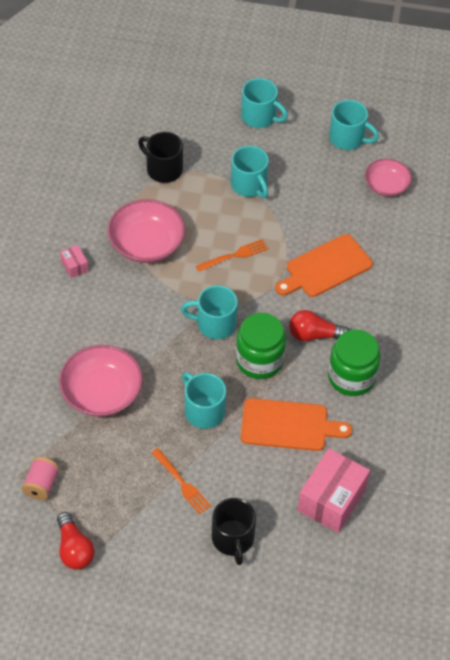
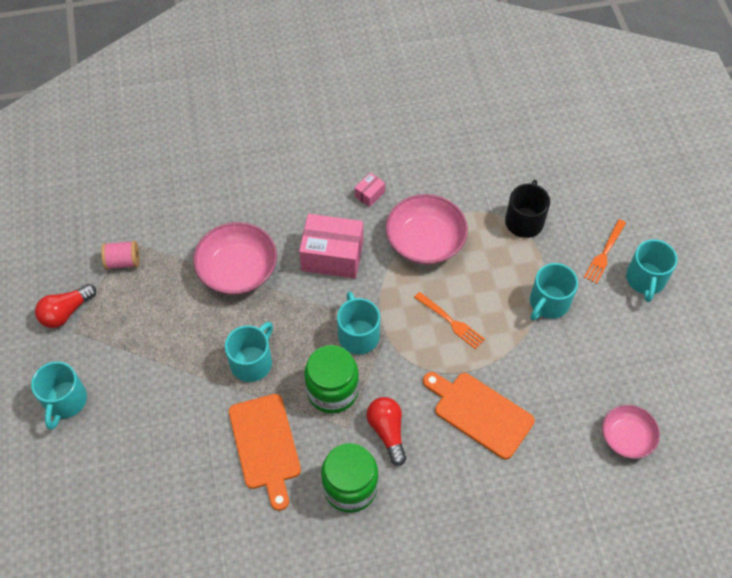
camera: 70 degrees right, 5 degrees up
orange fork [152,448,211,515] -> orange fork moved to [584,219,626,284]
black mug [212,498,256,565] -> none
pink box [297,448,370,533] -> pink box moved to [299,214,363,279]
turquoise mug [329,100,379,150] -> turquoise mug moved to [31,362,87,430]

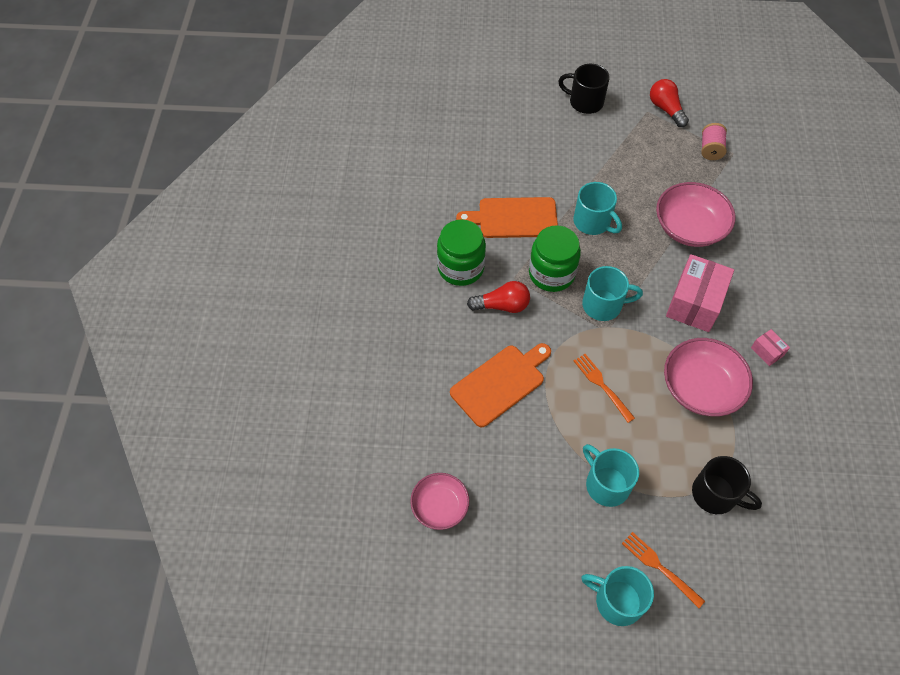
camera: 105 degrees right, 0 degrees up
turquoise mug [31,362,87,430] -> black mug [558,64,610,114]
orange fork [414,292,485,349] -> orange fork turned 90 degrees clockwise [574,354,635,423]

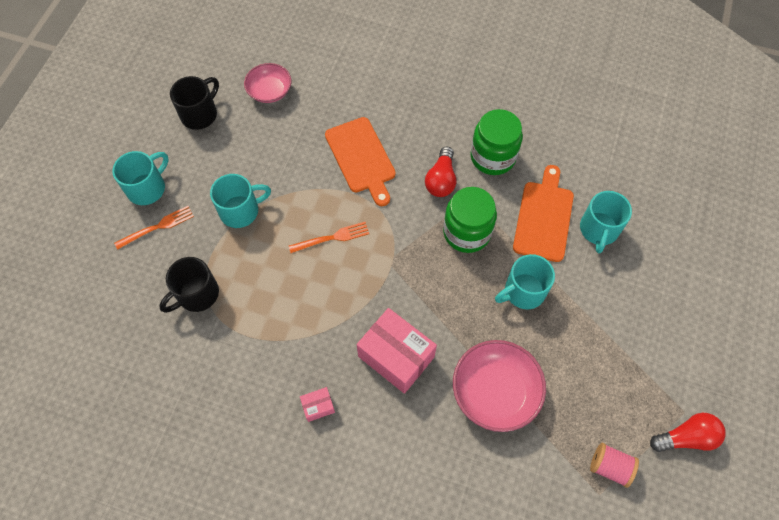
camera: 105 degrees right, 5 degrees up
black mug [558,64,610,114] -> black mug moved to [170,76,219,130]
turquoise mug [582,266,643,321] -> turquoise mug moved to [580,191,632,253]
pink bowl [664,338,753,417] -> none

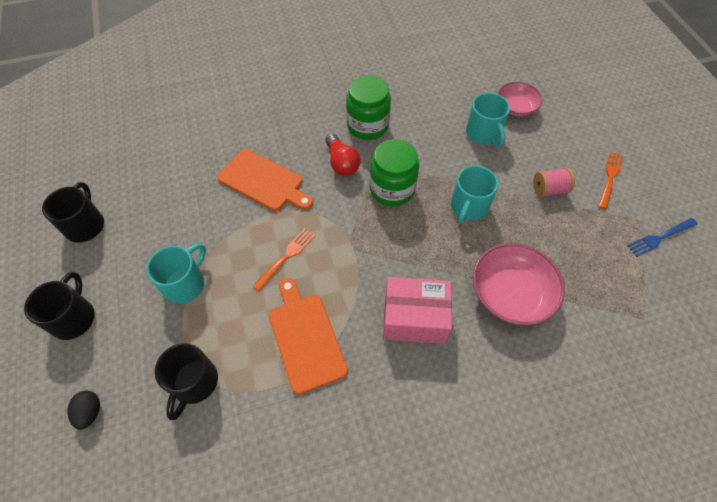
camera: 35 degrees left, 5 degrees down
turquoise mug [112,151,169,205] -> black mug [24,272,95,340]
orange fork [114,206,194,250] -> orange fork moved to [598,152,624,209]
pink bowl [244,63,291,103] -> pink bowl moved to [498,82,543,117]
pink box [300,387,335,422] -> none
orange cutting board [513,165,574,262] -> orange cutting board moved to [269,278,348,394]
pink spool [590,443,639,488] -> pink spool moved to [533,167,575,197]
red light bulb [650,413,726,452] -> blue fork [627,218,698,257]
none -> black egg [67,391,100,430]

